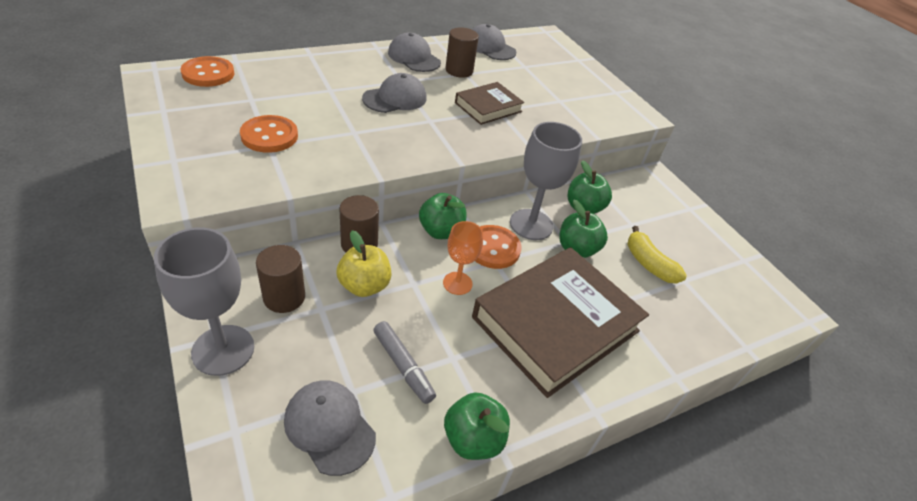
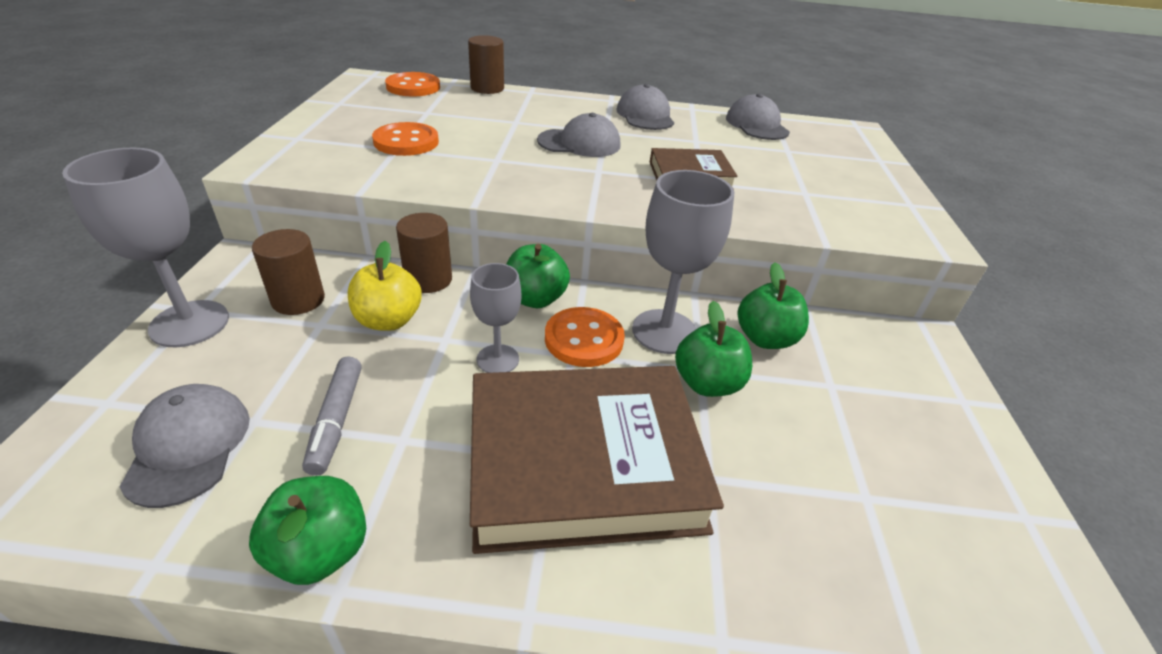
camera: 35 degrees right, 5 degrees down
orange goblet [443,221,483,295] -> grey goblet [470,263,522,373]
brown cylinder [445,27,479,78] -> brown cylinder moved to [468,35,504,94]
yellow banana [627,226,687,284] -> none

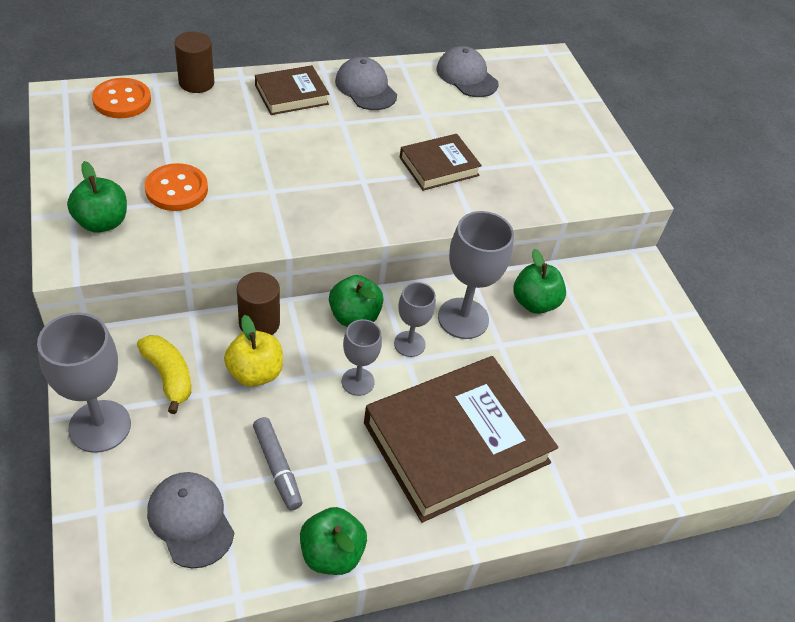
camera: 25 degrees left, 10 degrees up
brown cylinder [252,229,325,315] -> yellow banana [137,335,191,414]
grey cap [537,113,620,157] -> none
orange button [545,307,625,367] -> grey goblet [394,282,436,357]
green apple [675,301,752,397] -> green apple moved to [67,161,127,233]
none -> brown book [255,65,329,115]

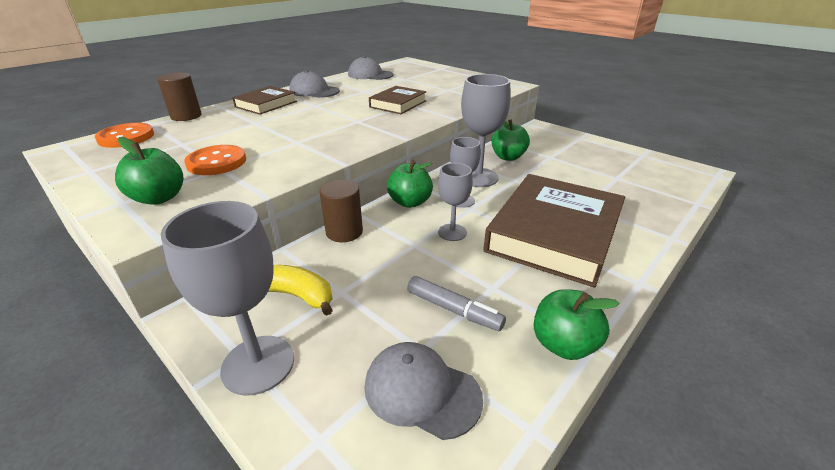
camera: 25 degrees left, 15 degrees down
yellow apple [224,315,283,387] -> none

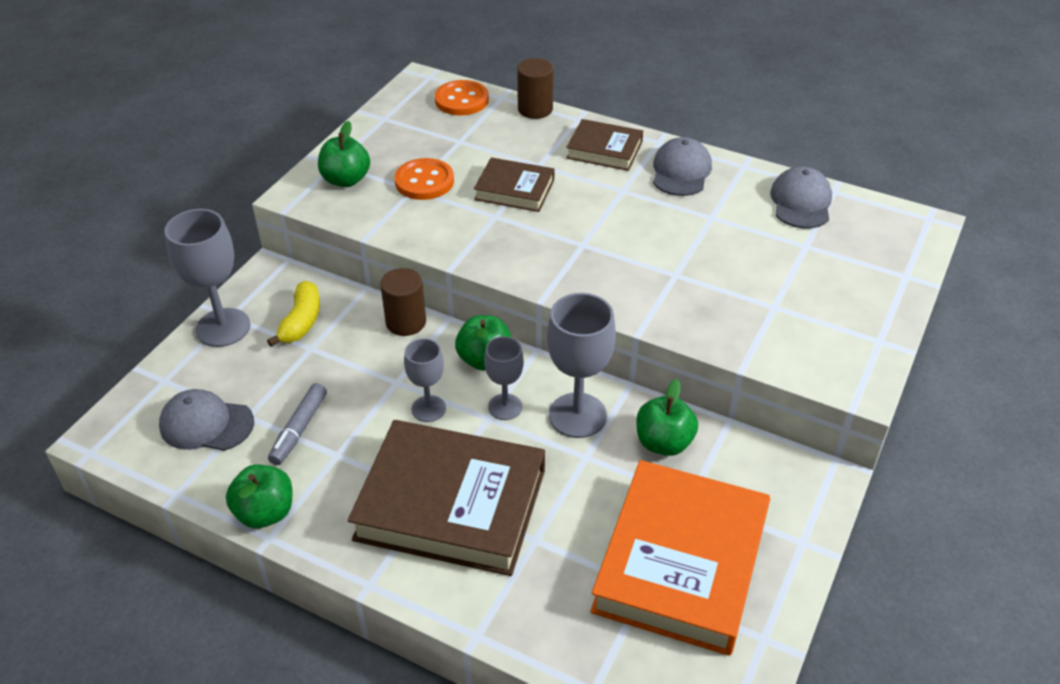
camera: 75 degrees right, 10 degrees up
grey cap [365,342,483,440] -> grey cap turned 90 degrees counterclockwise [159,389,254,451]
brown book [369,86,426,114] -> brown book moved to [474,157,554,212]
none -> orange book [590,460,770,656]

